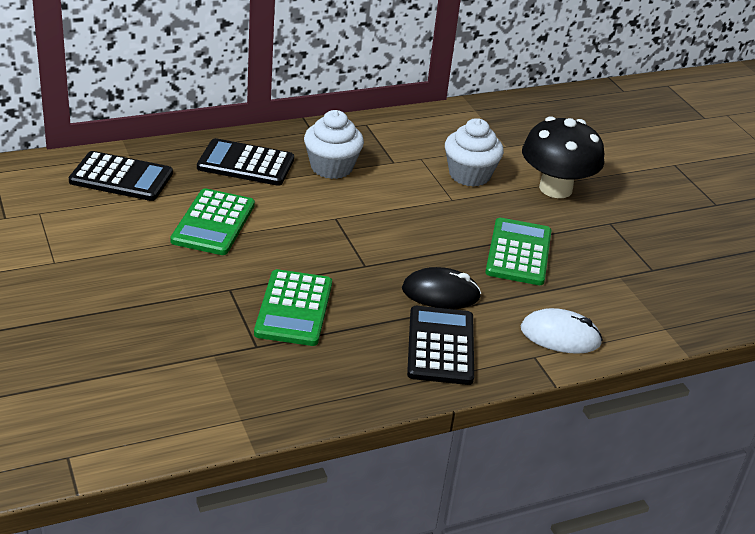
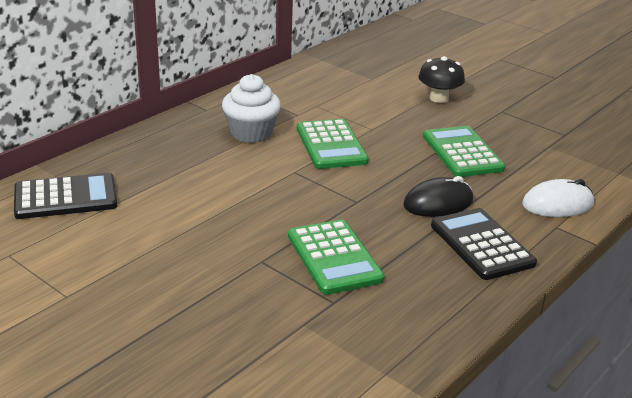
camera: 25 degrees left, 5 degrees down
green calculator [170,188,255,255] -> green calculator moved to [297,119,369,169]
black calculator [197,138,294,186] -> none
white cupcake [445,118,504,187] -> none
black mushroom [522,116,604,198] -> black mushroom [418,56,465,103], size x0.63

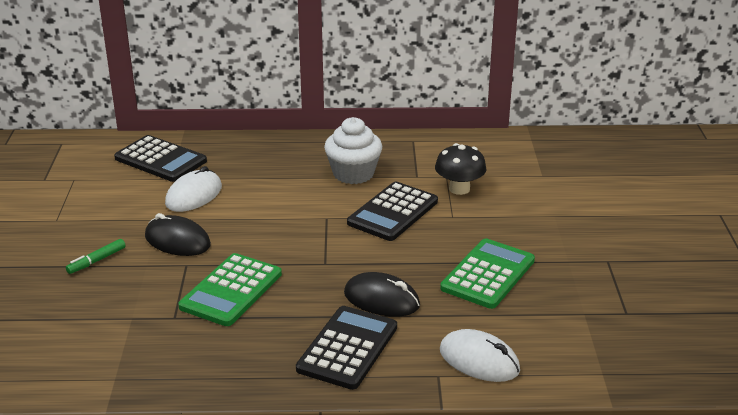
camera: 50 degrees right, 0 degrees up
green calculator [297,119,369,169] -> black calculator [347,182,438,241]
black mushroom [418,56,465,103] -> black mushroom moved to [435,143,486,195]
none -> green marker [66,239,126,274]
none -> black mouse [145,213,211,256]
none -> white mouse [165,166,222,212]

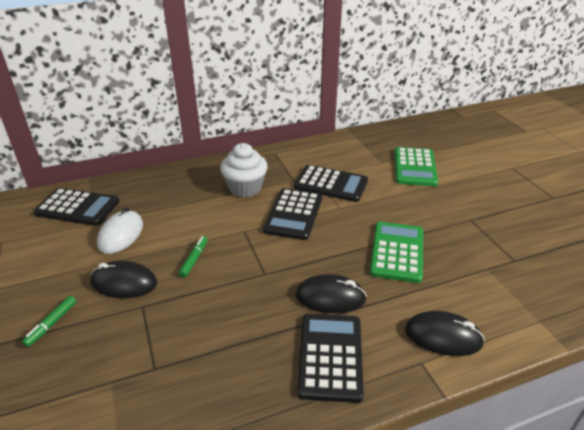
camera: 20 degrees left, 5 degrees up
green calculator [178,253,282,326] -> green calculator moved to [394,147,438,186]
black mushroom [435,143,486,195] -> black calculator [294,165,368,202]
white mouse [440,329,520,382] -> black mouse [405,311,485,356]
none -> green marker [179,236,208,278]

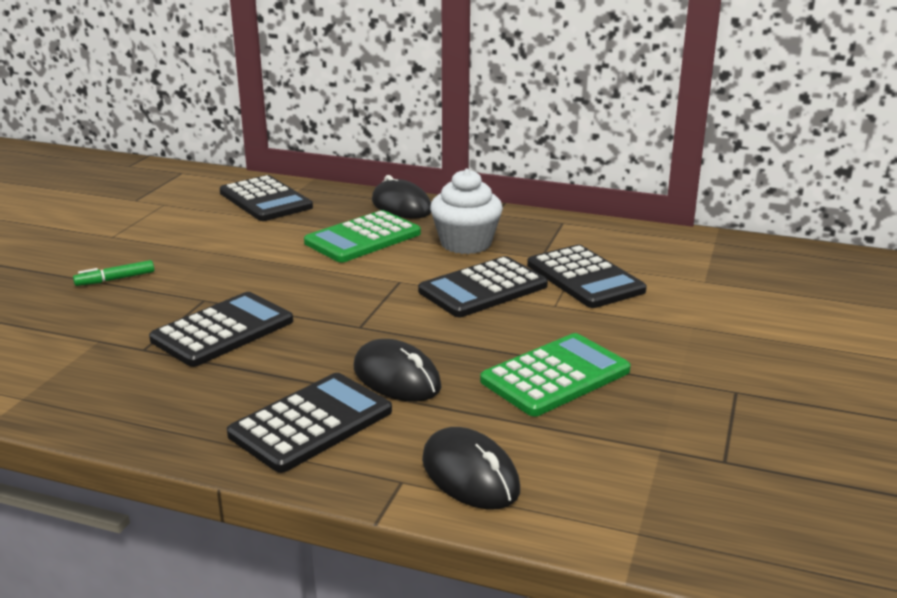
camera: 40 degrees right, 10 degrees down
black mouse [90,260,157,298] -> black mouse moved to [372,175,431,219]
white mouse [97,208,143,254] -> none
green marker [179,236,208,278] -> none
green calculator [394,147,438,186] -> green calculator moved to [304,210,421,262]
none -> black calculator [149,292,293,367]

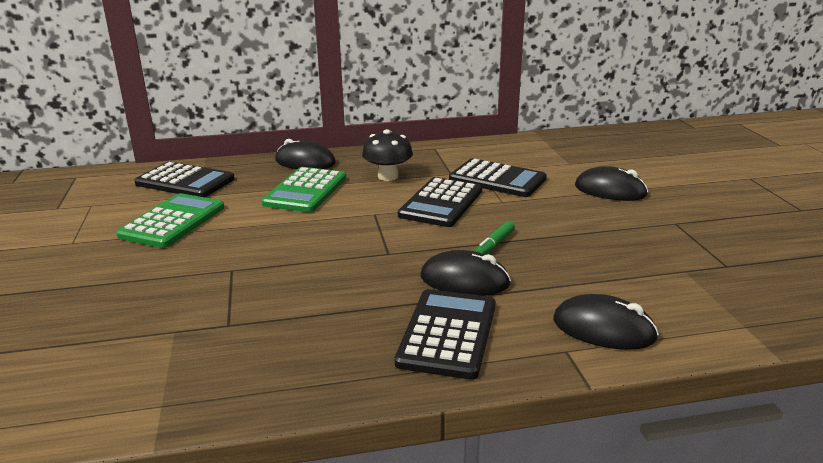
camera: 30 degrees left, 0 degrees up
green marker [73,260,154,286] -> green marker moved to [474,221,515,255]
black calculator [149,292,293,367] -> none
white cupcake [430,169,503,254] -> black mushroom [362,129,413,181]
green calculator [480,333,631,417] -> green calculator moved to [116,193,224,248]
none -> black mouse [575,166,648,201]

